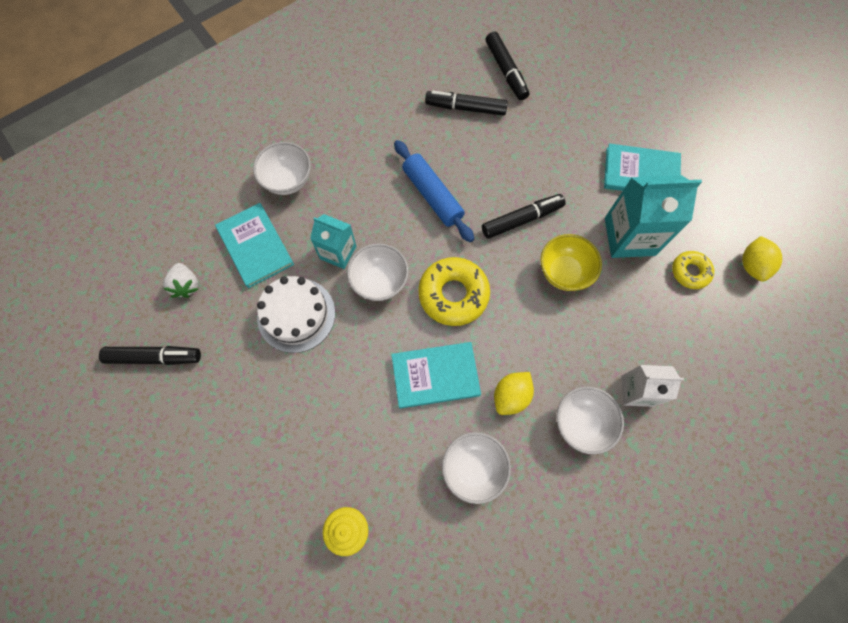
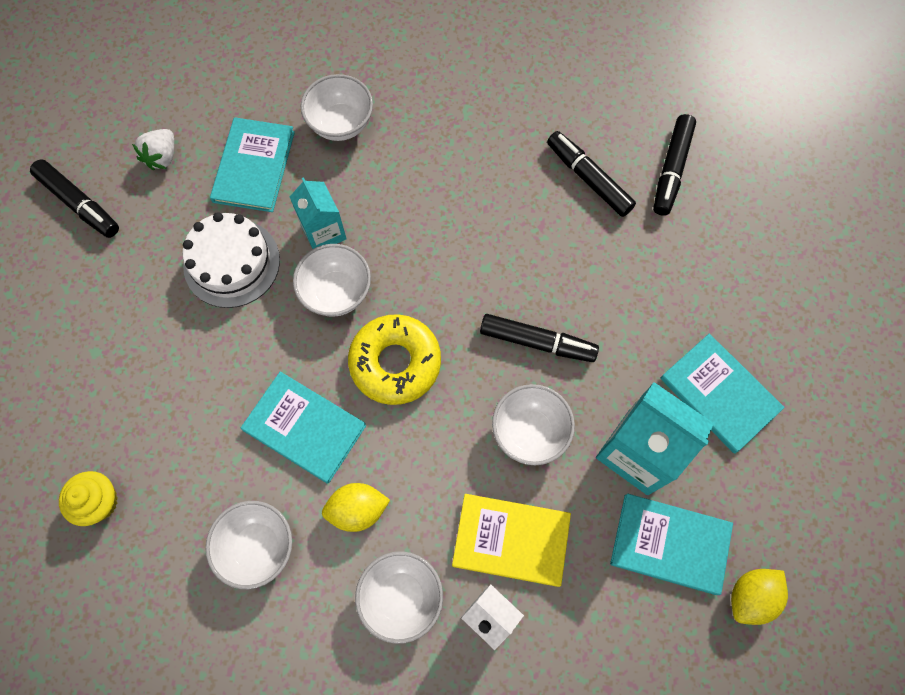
camera: 40 degrees right, 0 degrees up
blue rolling pin [394,140,474,242] -> none
yellow bowl [540,234,602,291] -> white bowl [492,384,575,465]
yellow donut [672,251,714,289] -> turquoise book [610,494,733,595]
none -> yellow book [452,494,571,587]

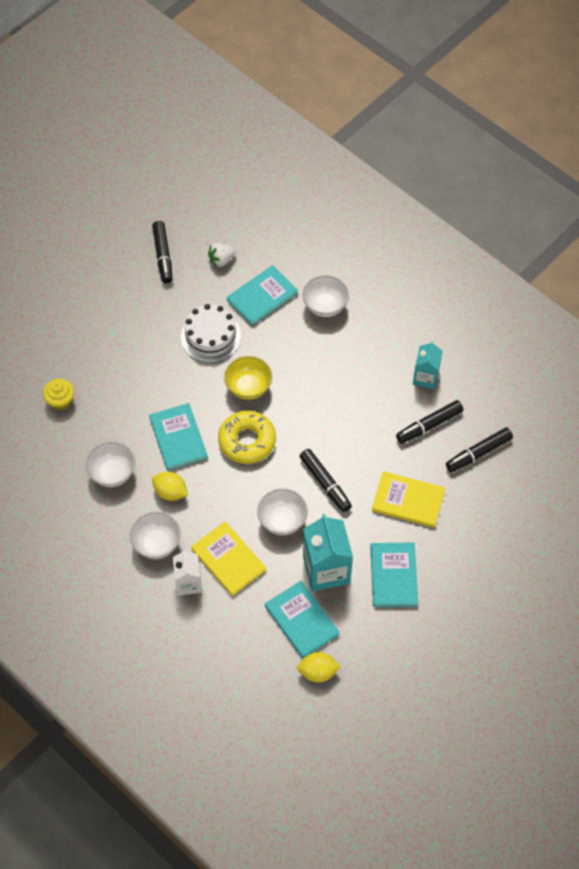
camera: 40 degrees right, 10 degrees down
turquoise carton [290,177,347,249] -> turquoise carton moved to [413,341,443,389]
white bowl [293,244,371,317] -> yellow bowl [224,356,272,400]
black marker [547,131,636,217] -> black marker turned 120 degrees counterclockwise [396,400,463,444]
none -> yellow book [372,471,445,528]

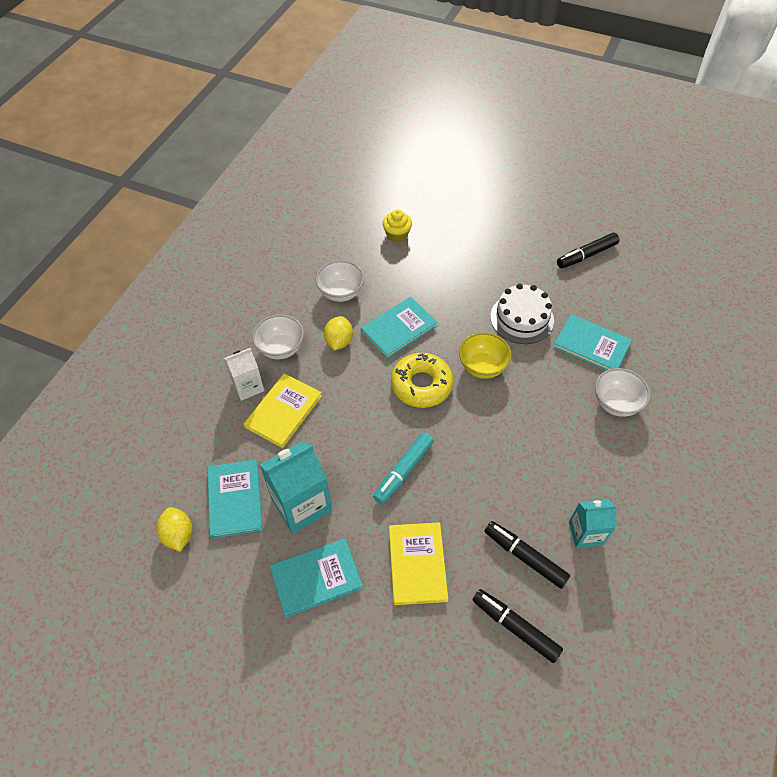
camera: 70 degrees right, 5 degrees down
white strawberry [208,243,236,268] -> none
white bowl [257,488,308,535] -> none
turquoise book [265,580,340,658] -> turquoise book turned 45 degrees counterclockwise [207,460,263,539]
black marker [300,449,352,512] -> turquoise marker [373,432,434,504]

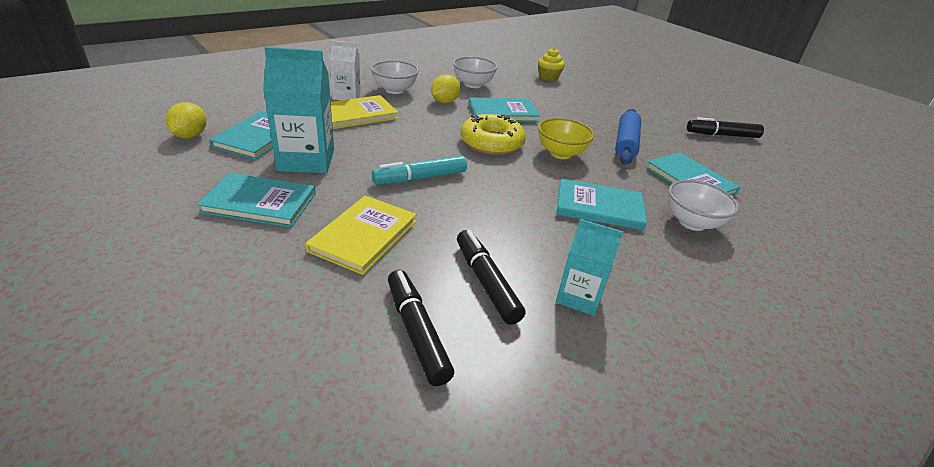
camera: 25 degrees right, 20 degrees down
white cake [490,284,554,344] -> blue rolling pin [615,109,641,164]
none -> turquoise book [557,179,647,230]

